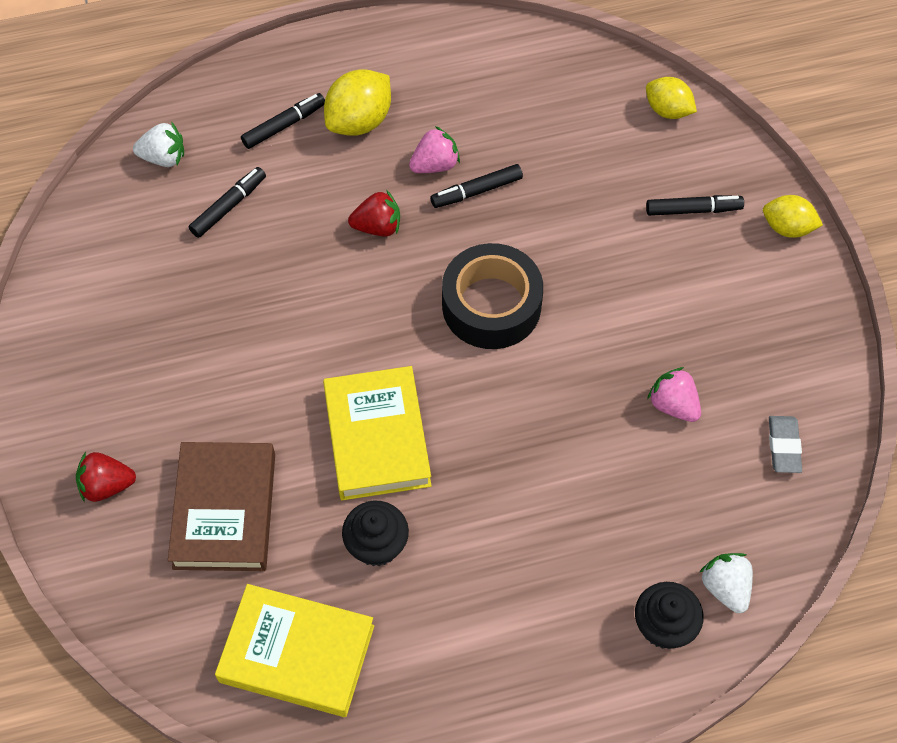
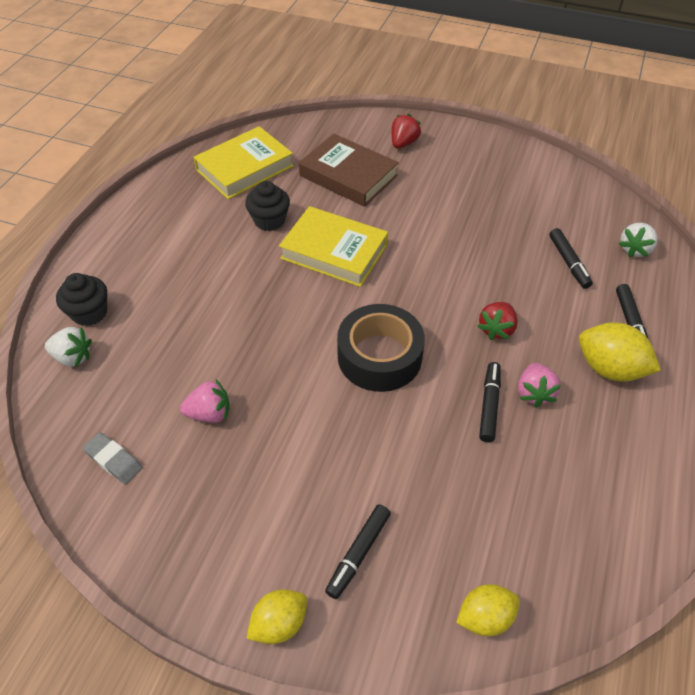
camera: 125 degrees right, 10 degrees down
yellow lemon [324,69,391,136] -> yellow lemon turned 45 degrees counterclockwise [579,322,661,381]

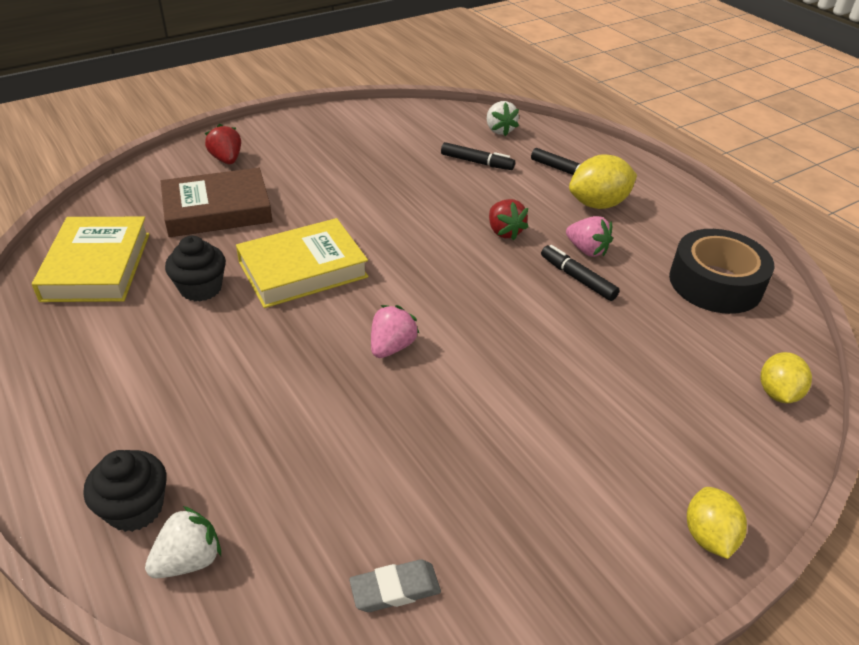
camera: 55 degrees left, 10 degrees down
pink strawberry [180,380,230,423] -> pink strawberry moved to [371,305,420,358]
black marker [325,504,391,599] -> none
black tape [337,304,425,392] -> black tape moved to [669,229,774,314]

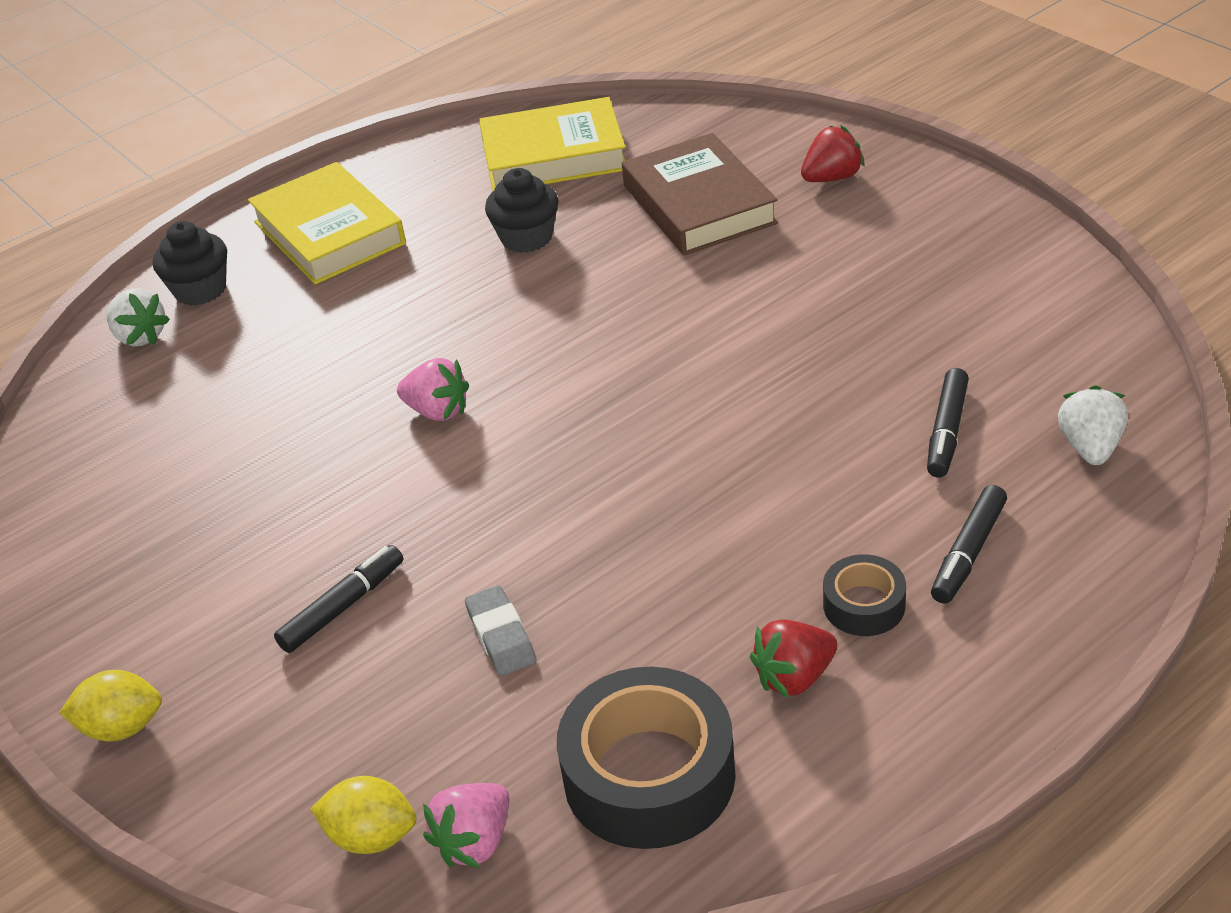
camera: 90 degrees right, 0 degrees up
yellow book [236,218,368,308] -> yellow book moved to [248,162,406,285]
grey eraser [349,559,441,612] -> grey eraser moved to [465,585,536,676]
white strawberry [487,101,519,136] -> white strawberry turned 120 degrees clockwise [1058,385,1128,465]
red strawberry [489,199,528,240] -> red strawberry moved to [750,620,838,698]
black marker [541,245,620,301] -> black marker moved to [274,545,404,653]
pink strawberry [566,216,613,257] -> pink strawberry moved to [423,783,510,868]
yellow lemon [569,154,637,209] -> black tape [823,554,906,636]

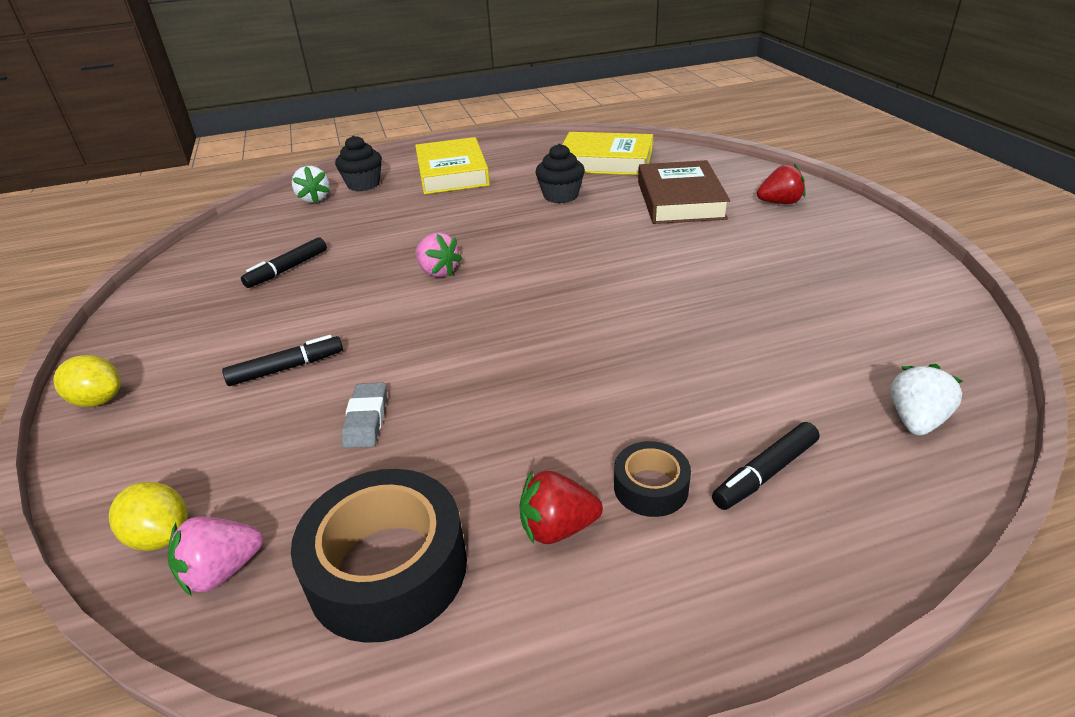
camera: 20 degrees right, 5 degrees down
black marker [927,368,969,477] -> black marker moved to [241,237,327,288]

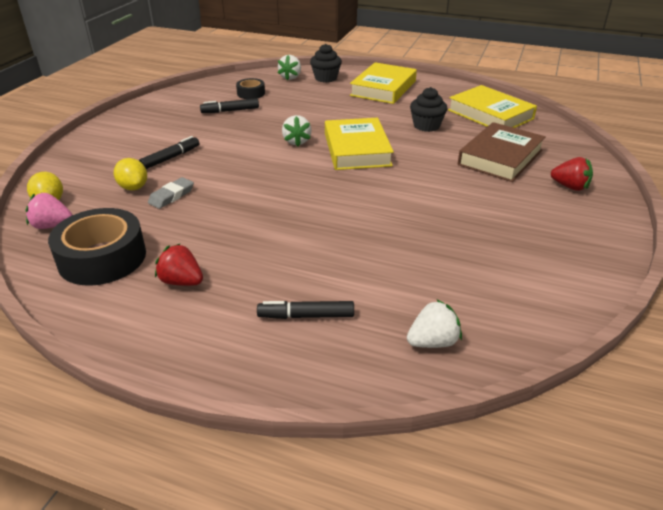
camera: 35 degrees right, 0 degrees up
yellow lemon [54,355,121,407] -> yellow lemon moved to [114,158,147,190]
black marker [222,335,343,386] -> black marker turned 60 degrees counterclockwise [139,136,199,169]
pink strawberry [415,232,462,277] -> white strawberry [282,115,312,146]
black tape [614,441,691,517] -> black tape moved to [236,78,265,99]
none -> yellow book [325,118,394,170]

